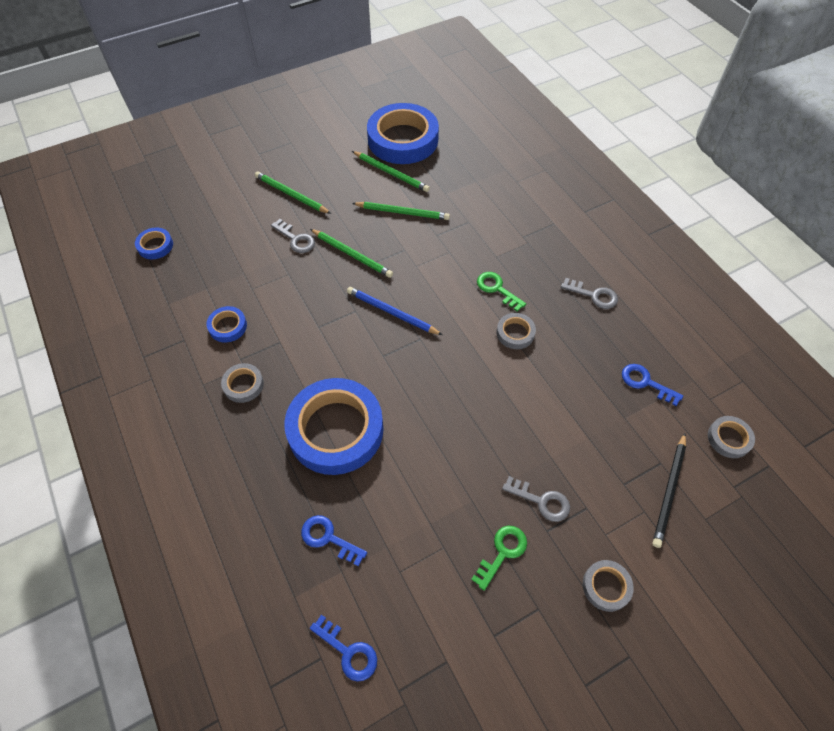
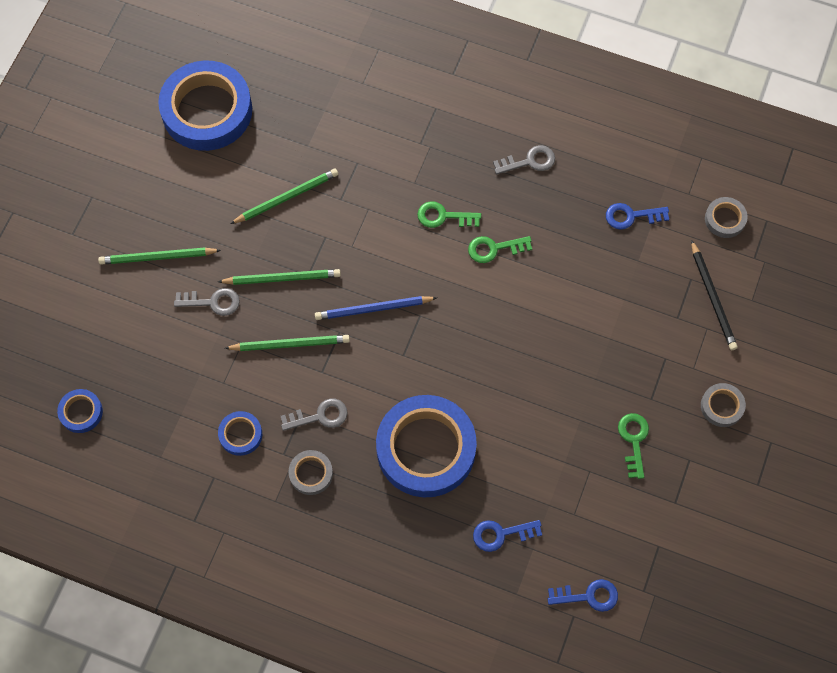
camera: 40 degrees left, 10 degrees up
green pencil [352,151,430,192] -> green pencil moved to [225,335,350,351]
grey tape [497,313,536,349] -> green key [468,236,532,263]
grey key [502,476,570,522] -> grey key moved to [281,398,348,431]

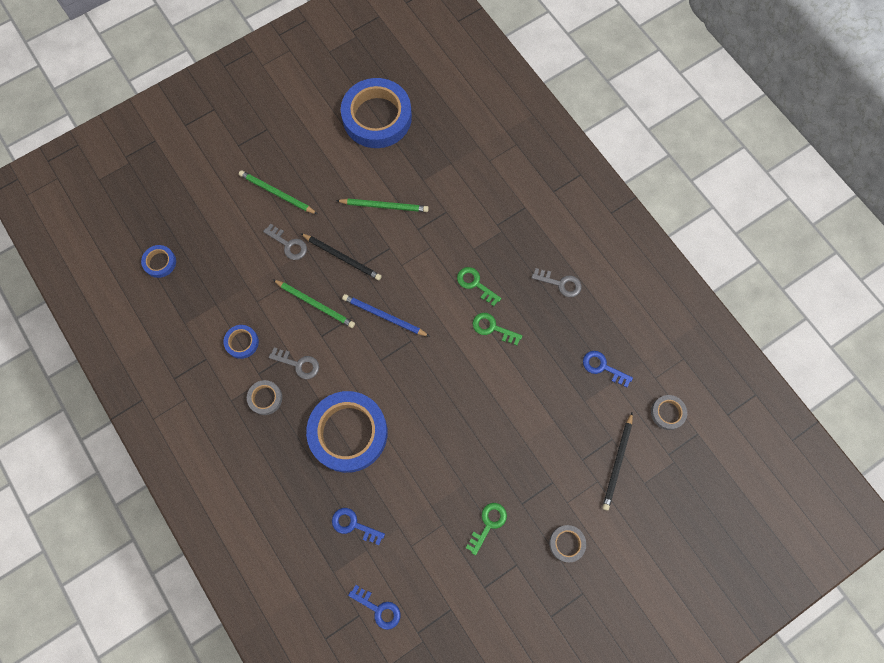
camera: 35 degrees right, 5 degrees up
green pencil [218,269,341,285] -> black pencil [300,233,382,280]

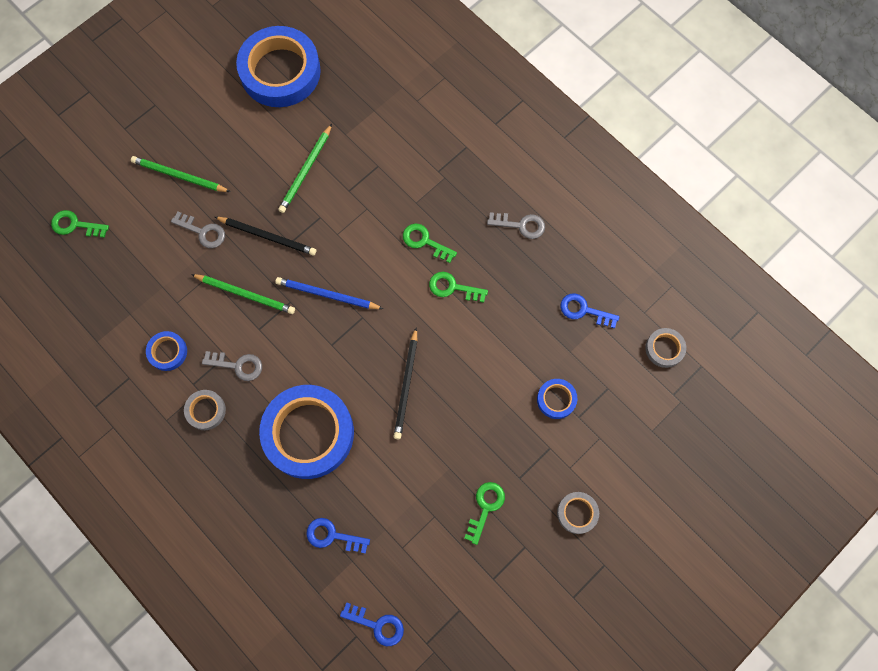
camera: 10 degrees left, 0 degrees up
blue tape [141,245,176,278] -> blue tape moved to [537,379,578,419]
green pencil [336,198,429,212] -> green pencil turned 120 degrees clockwise [278,124,332,213]
black pencil [602,412,633,511] -> black pencil moved to [394,328,418,439]
none -> green key [51,210,109,238]

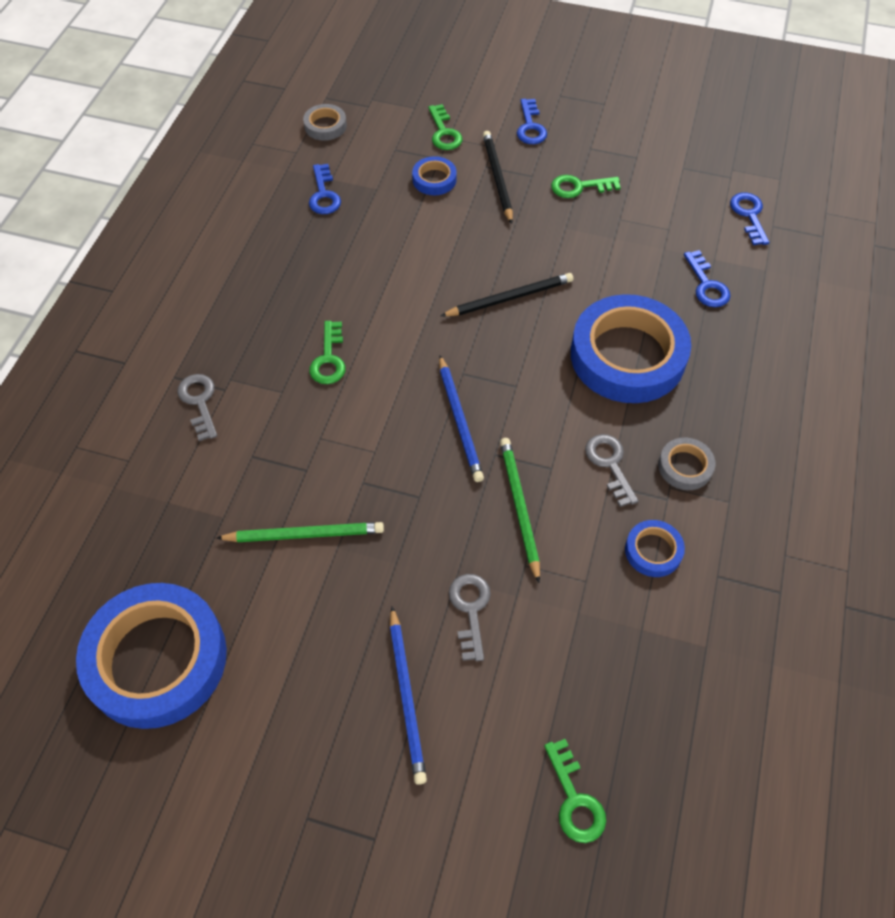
camera: 120 degrees left, 15 degrees down
green pencil [131,156,231,192] -> blue pencil [390,607,427,785]
black pencil [215,217,316,256] -> black pencil moved to [483,131,513,224]
green key [429,272,488,303] -> green key moved to [428,104,463,150]
grey key [487,212,545,239] -> grey key moved to [177,374,217,441]
grey tape [557,492,599,534] -> blue key [517,99,547,144]

